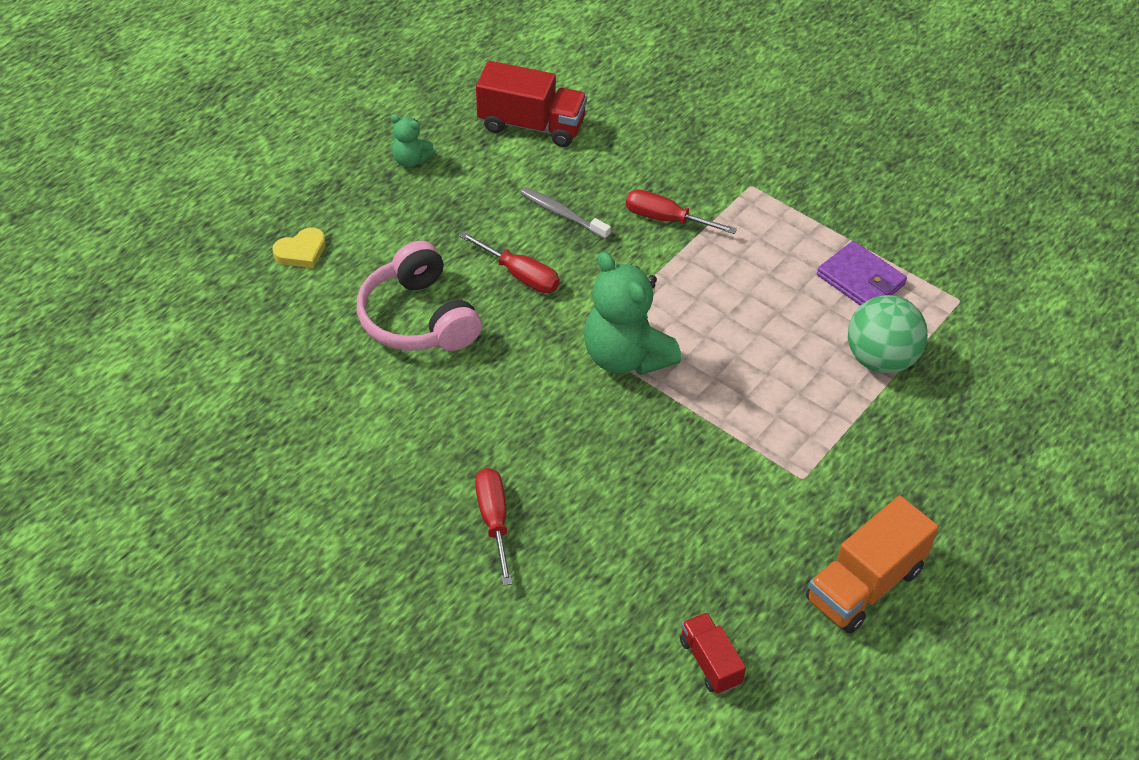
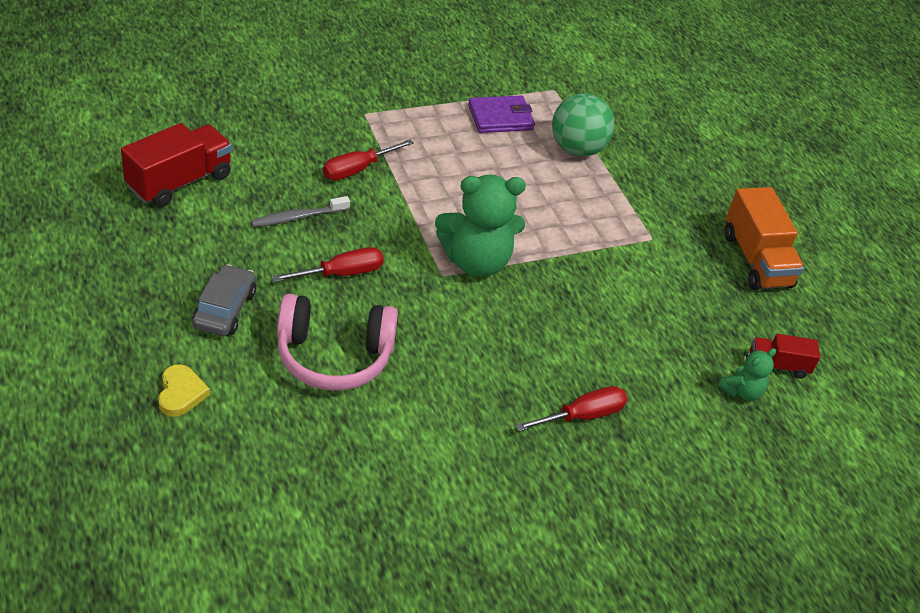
camera: 65 degrees left, 5 degrees down
green teddy bear [391,114,435,167] -> green teddy bear moved to [718,348,776,401]
red screwdriver [475,468,512,586] -> red screwdriver turned 135 degrees clockwise [515,386,628,432]
none -> grey car [192,264,256,336]

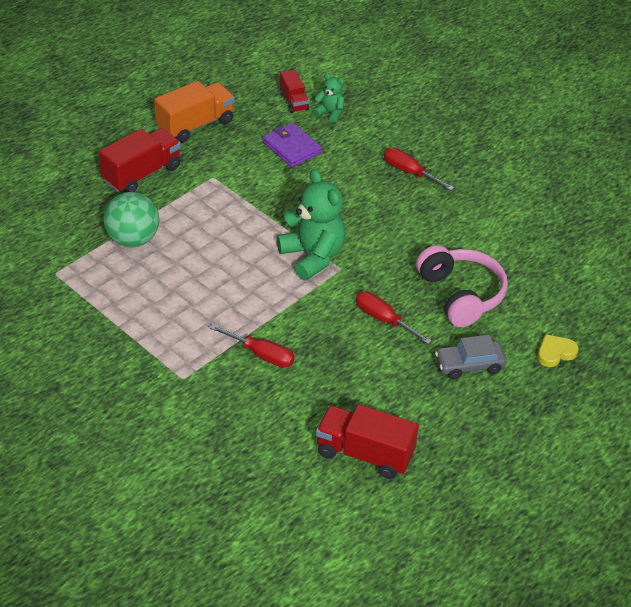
camera: 110 degrees left, 0 degrees up
grey toothbrush [251,196,350,227] -> none
purple wallet [468,95,535,133] -> purple wallet moved to [262,123,322,167]
none -> red truck [99,128,181,192]

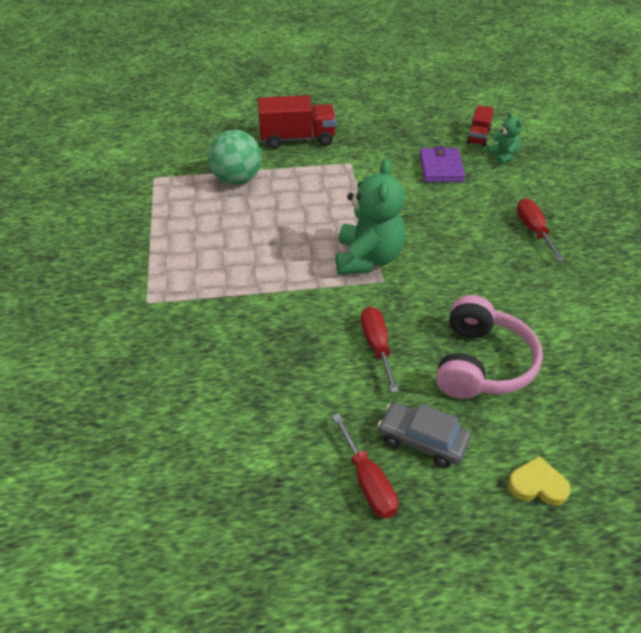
camera: 40 degrees right, 0 degrees up
orange truck [154,81,235,143] -> none
red screwdriver [210,324,295,368] -> red screwdriver moved to [332,413,398,518]
red truck [316,404,419,479] -> none

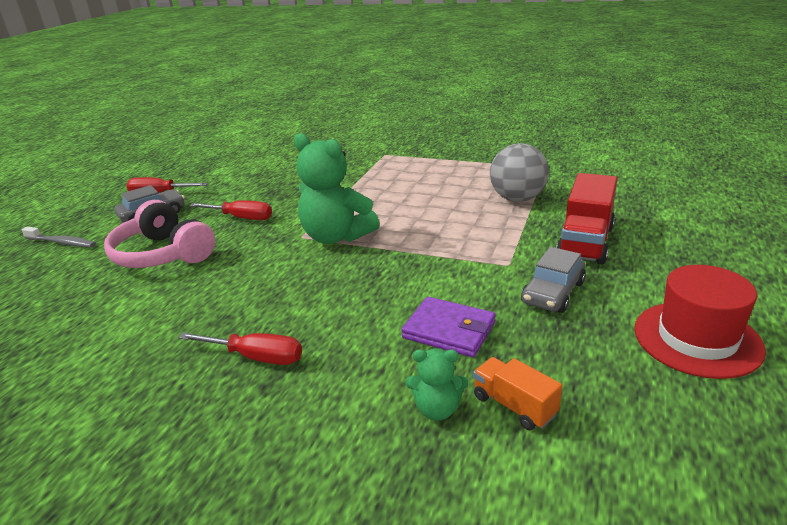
camera: 120 degrees right, 15 degrees down
green ball [208,130,262,185] -> grey ball [490,143,549,202]
red truck [467,105,494,147] -> orange truck [473,357,562,430]
yellow heart [508,456,571,505] -> grey toothbrush [21,227,96,248]
none -> grey car [521,247,586,313]
none -> red hat [634,265,766,379]

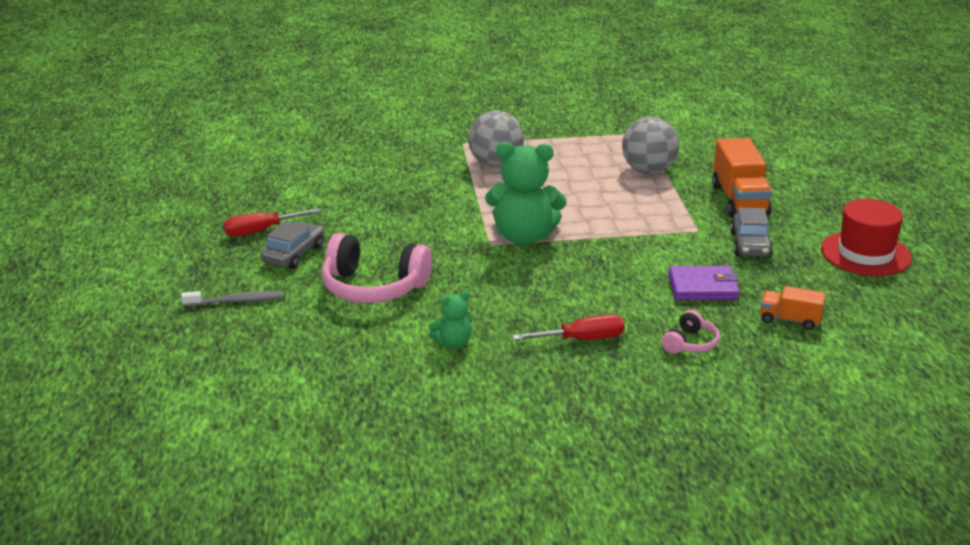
camera: 30 degrees left, 0 degrees up
red screwdriver [189,200,272,220] -> none
green teddy bear [406,348,468,421] -> green teddy bear moved to [429,291,472,348]
red truck [556,173,617,265] -> orange truck [712,138,772,217]
none -> grey ball [468,110,524,167]
none -> pink headphones [662,310,720,354]

